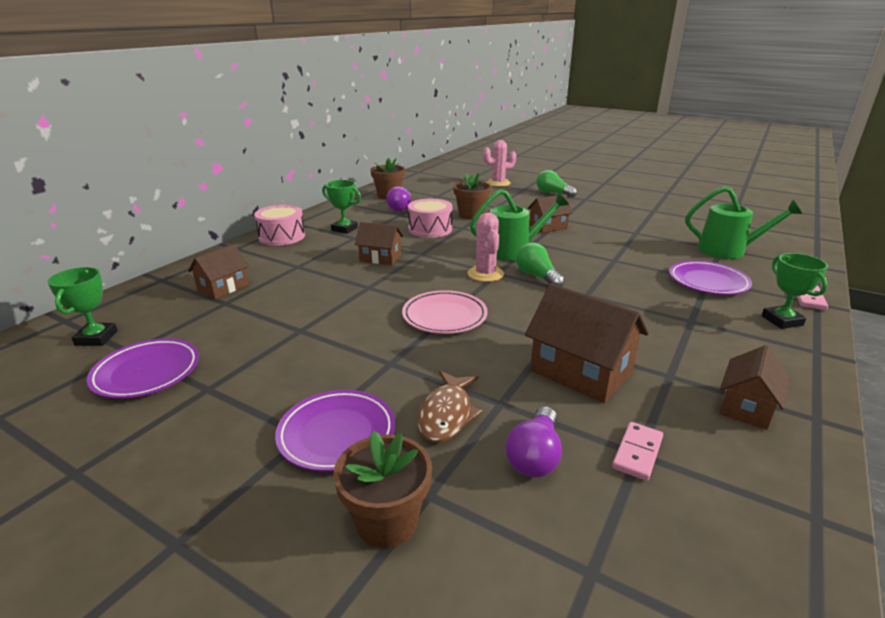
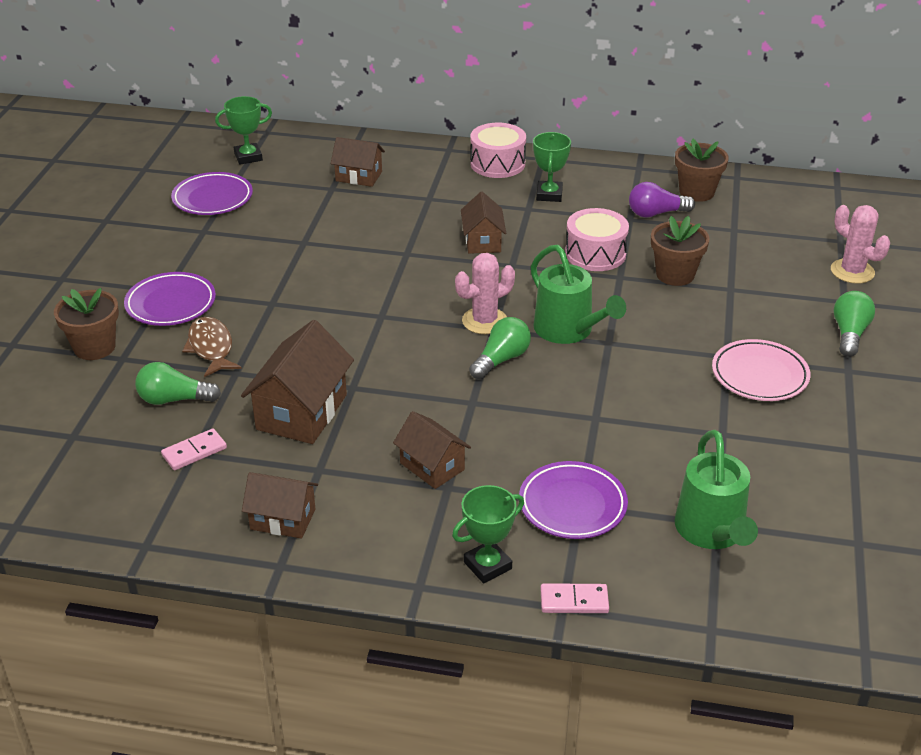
camera: 70 degrees right, 10 degrees up
pink plate [402,290,488,334] -> pink plate moved to [712,339,810,401]
brown fish [417,371,482,442] -> brown fish turned 75 degrees clockwise [182,317,242,377]
purple light bulb [506,406,562,478] -> green light bulb [135,362,221,405]
brown house [527,194,573,233] -> brown house moved to [393,411,471,489]
pink domino [612,422,663,481] -> pink domino turned 45 degrees counterclockwise [161,429,227,471]

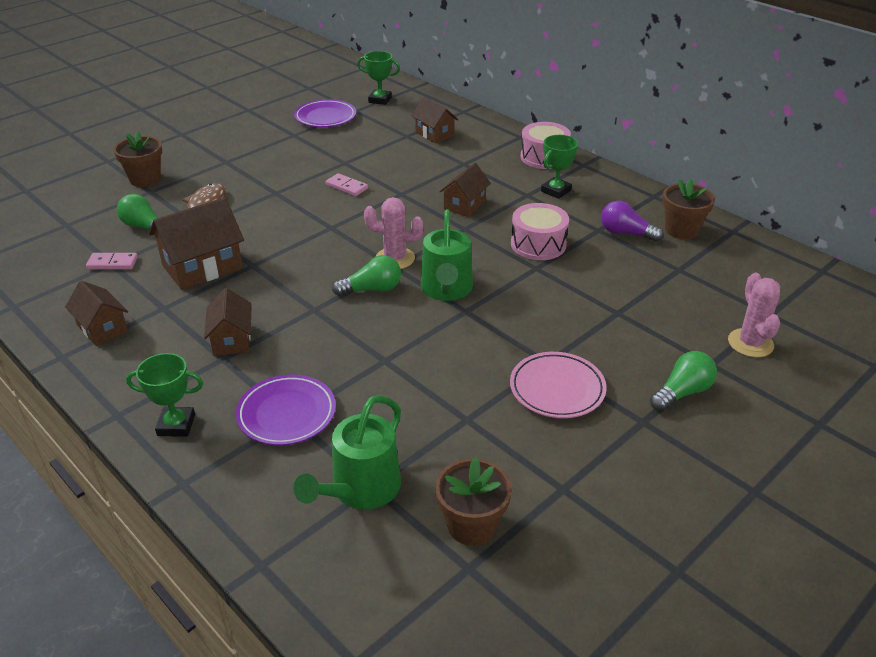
camera: 35 degrees right, 0 degrees up
purple plate [124,272,216,326] -> none
pink domino [541,583,609,613] -> pink domino moved to [326,173,368,196]
brown flower pot [651,216,710,286] -> brown flower pot moved to [435,457,512,546]

